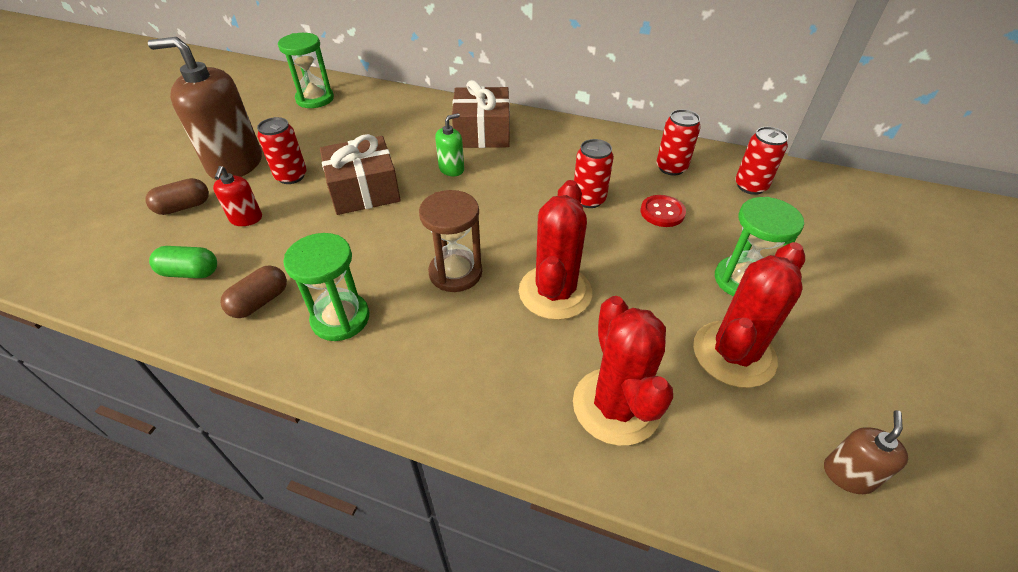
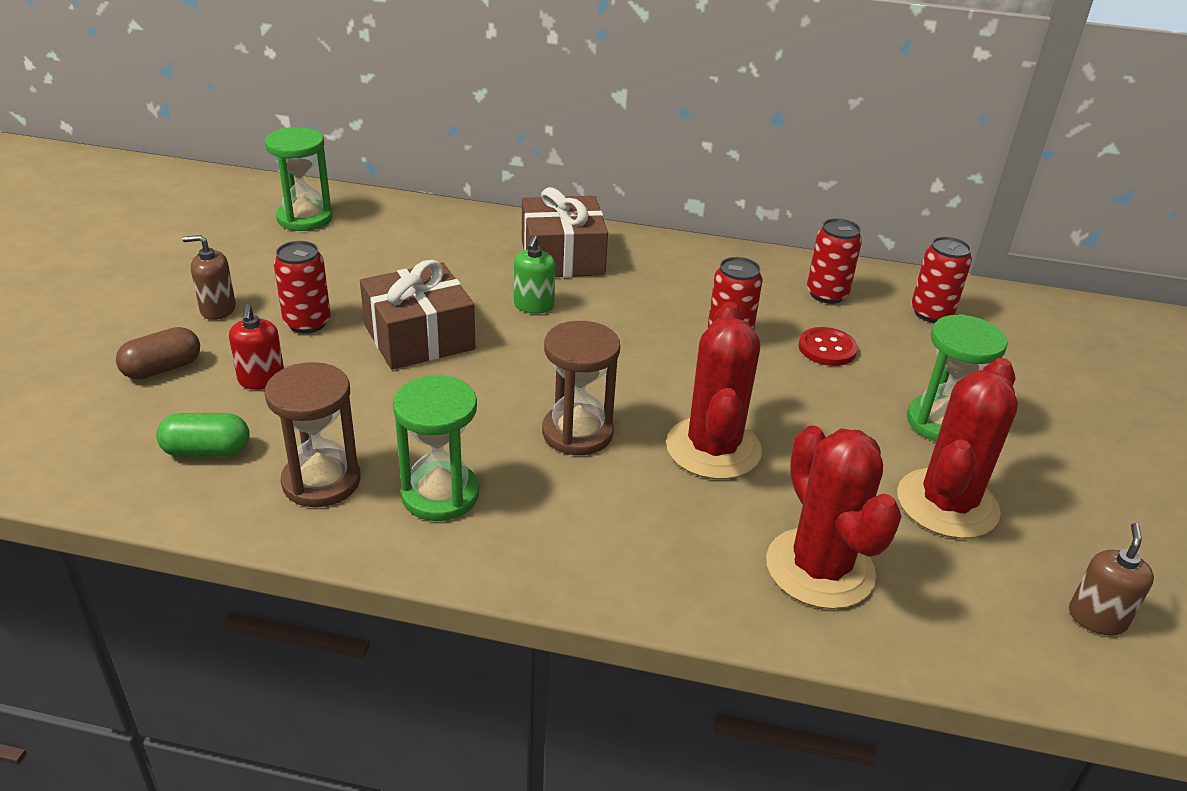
camera: 10 degrees left, 10 degrees down
brown soap dispenser [148,37,262,180] -> brown soap dispenser [182,235,236,320], size x0.46
brown capsule [220,265,287,318] -> brown hourglass [265,362,360,507]
green soap dispenser [435,113,464,176] -> green soap dispenser turned 150 degrees clockwise [514,235,555,314]

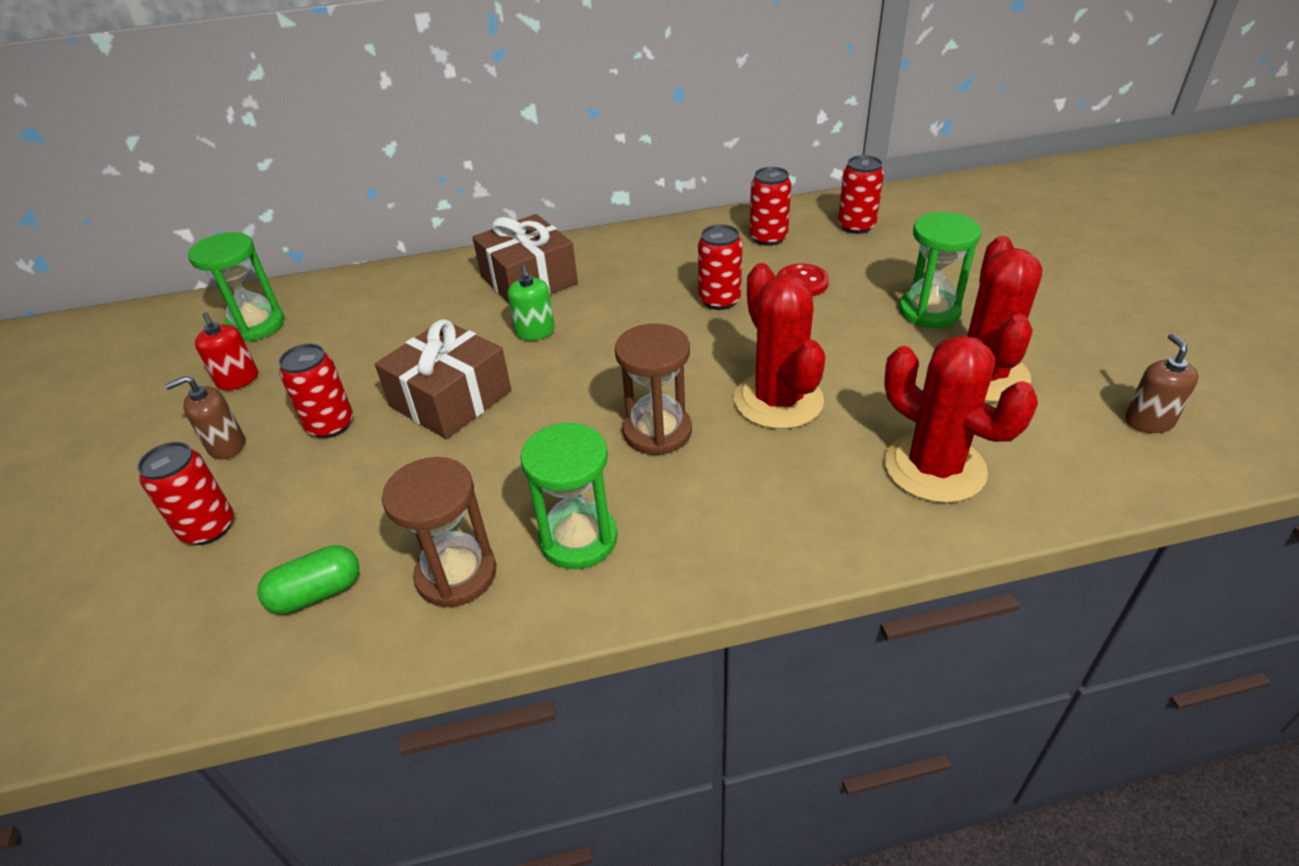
camera: 20 degrees left, 5 degrees up
brown capsule [116,327,200,380] -> red can [137,442,234,545]
red soap dispenser [229,304,284,390] -> red soap dispenser moved to [195,313,258,390]

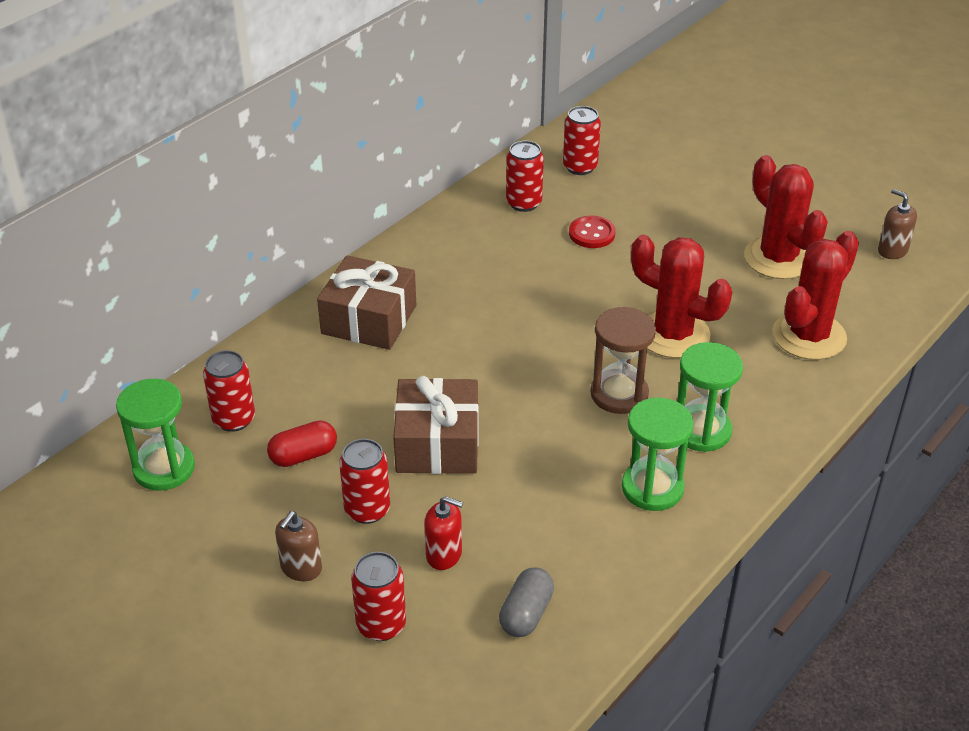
camera: 40 degrees left, 0 degrees up
red soap dispenser [195,313,258,390] -> red soap dispenser moved to [425,496,463,570]
green capsule [257,545,359,614] -> grey capsule [499,568,554,637]
brown hourglass [382,457,496,607] -> none
green soap dispenser [508,264,555,341] -> none
red can [698,224,742,310] -> red can moved to [203,350,255,432]
red cactus [884,335,1038,503] -> red cactus turned 60 degrees counterclockwise [772,231,859,360]
green hourglass [899,212,981,328] -> green hourglass moved to [677,342,743,452]
none -> red capsule [267,420,337,467]

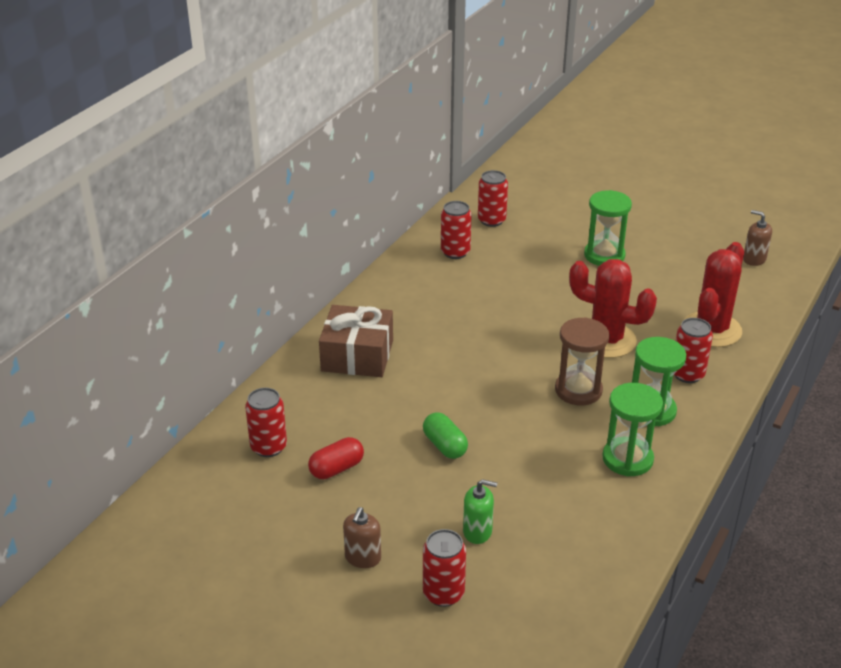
camera: 10 degrees left, 5 degrees down
green hourglass [116,379,195,491] -> green hourglass moved to [584,190,632,266]
red can [339,439,390,524] -> red can moved to [674,318,713,383]
brown gift [393,376,479,474] -> green capsule [423,412,468,459]
red soap dispenser [425,496,463,570] -> green soap dispenser [463,479,497,544]
grey capsule [499,568,554,637] -> none
red button [569,216,616,248] -> none
red cactus [744,155,828,279] -> none

